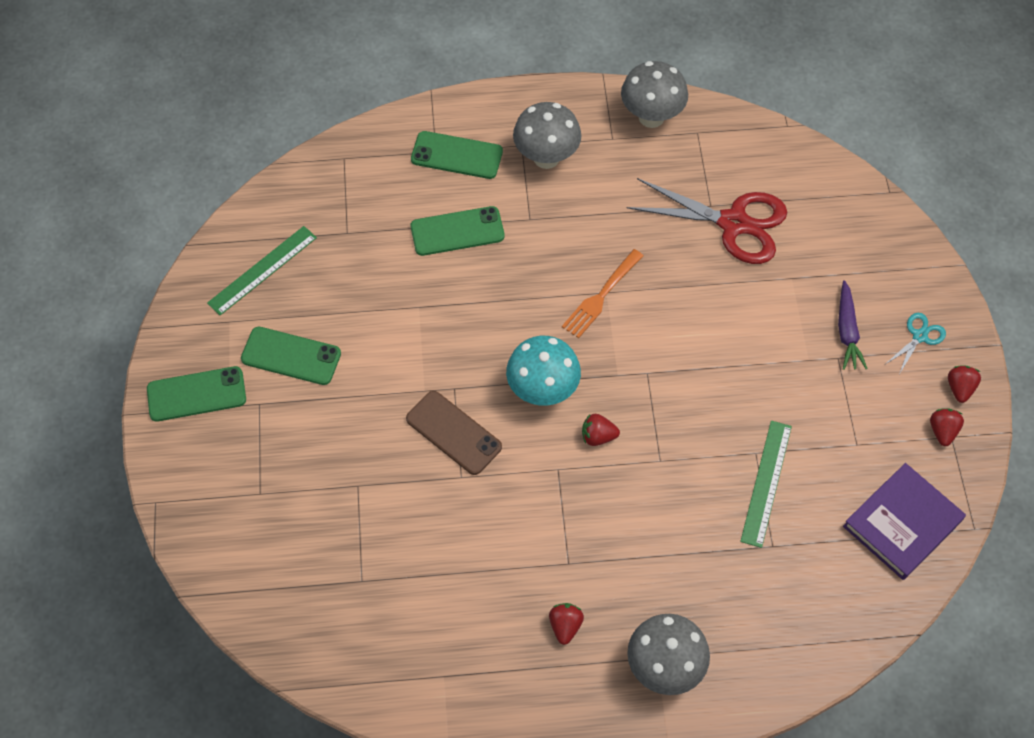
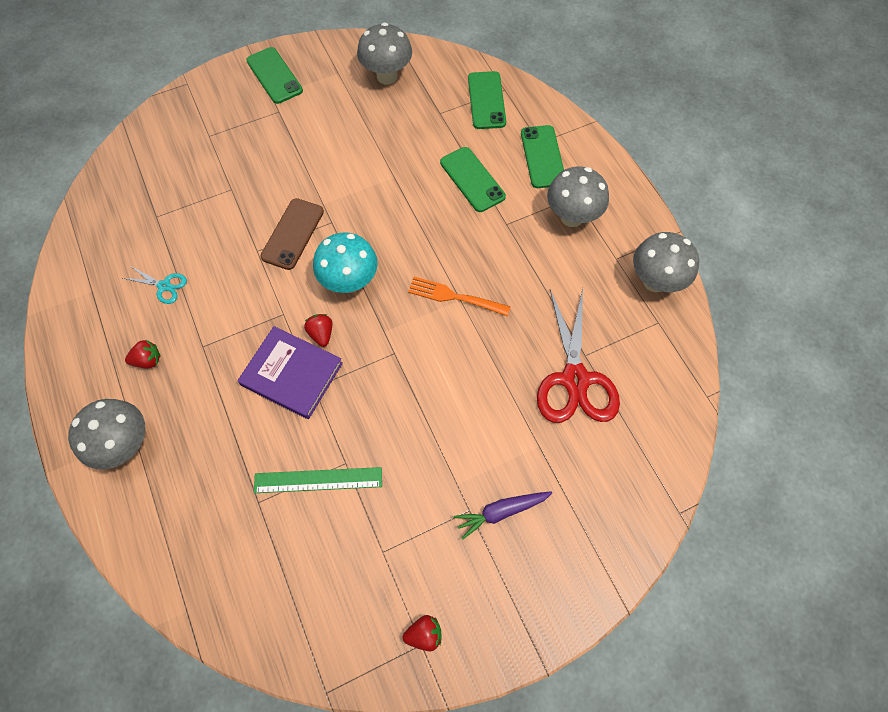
camera: 70 degrees right, 5 degrees up
green ruler [207,226,317,315] -> grey mushroom [357,23,412,85]
green phone [241,327,341,385] -> green phone moved to [468,71,506,129]
purple book [843,463,966,580] -> purple book moved to [237,326,343,419]
turquoise scissors [886,313,946,374] -> turquoise scissors moved to [123,266,187,304]
red strawberry [948,366,981,403] -> none

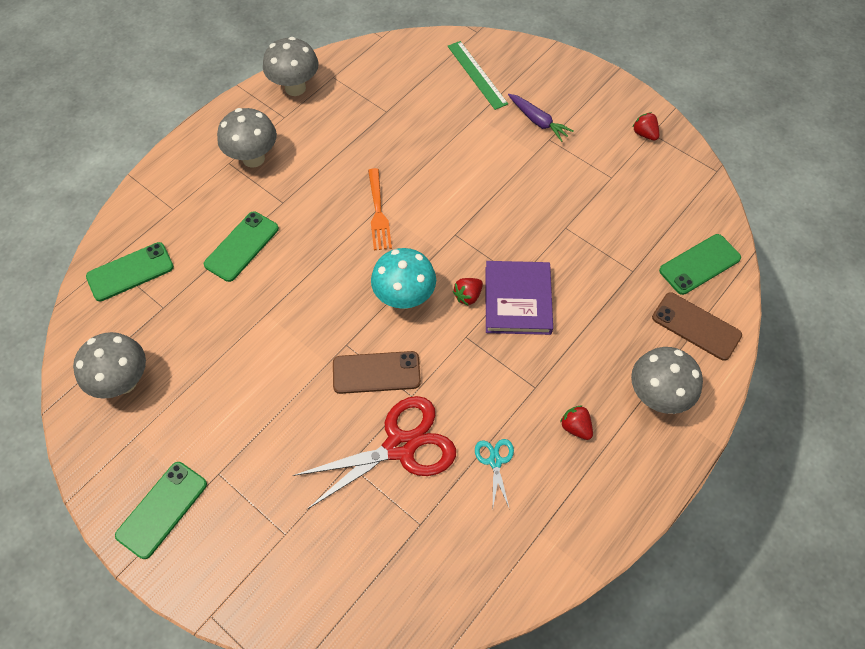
camera: 115 degrees left, 5 degrees down
green ruler [254,467,382,493] -> green ruler moved to [448,41,508,110]
green phone [521,125,564,188] -> green phone moved to [659,234,741,295]
red scissors [537,289,620,423] -> red scissors moved to [292,396,456,509]
none -> brown phone [652,292,742,361]

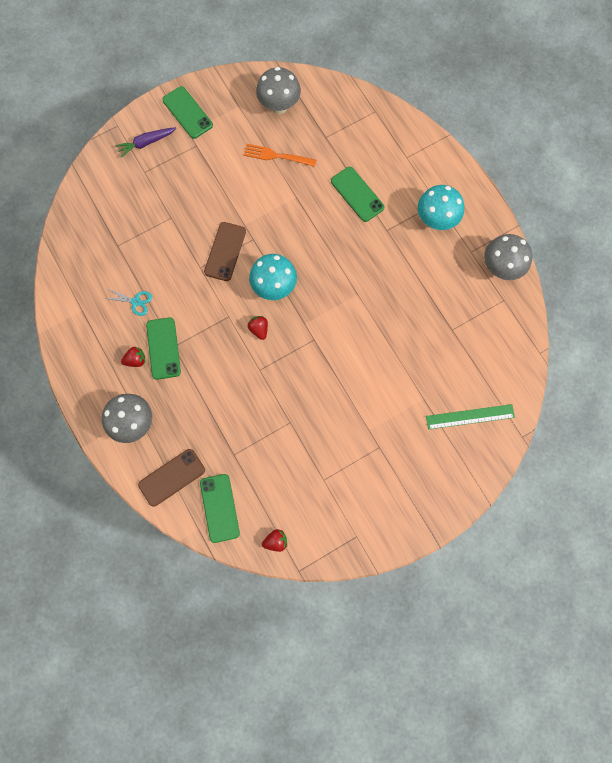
camera: 110 degrees right, 15 degrees up
green phone [86,242,174,301] -> green phone moved to [146,317,181,380]
grey mushroom [217,108,277,168] -> turquoise mushroom [418,185,464,230]
red scissors [292,396,456,509] -> none
orange fork [368,168,392,250] -> orange fork moved to [244,144,316,167]
purple book [486,261,553,335] -> none
purple carrot [508,94,574,142] -> purple carrot moved to [115,127,176,158]
red strawberry [633,112,659,141] -> red strawberry moved to [262,529,287,552]

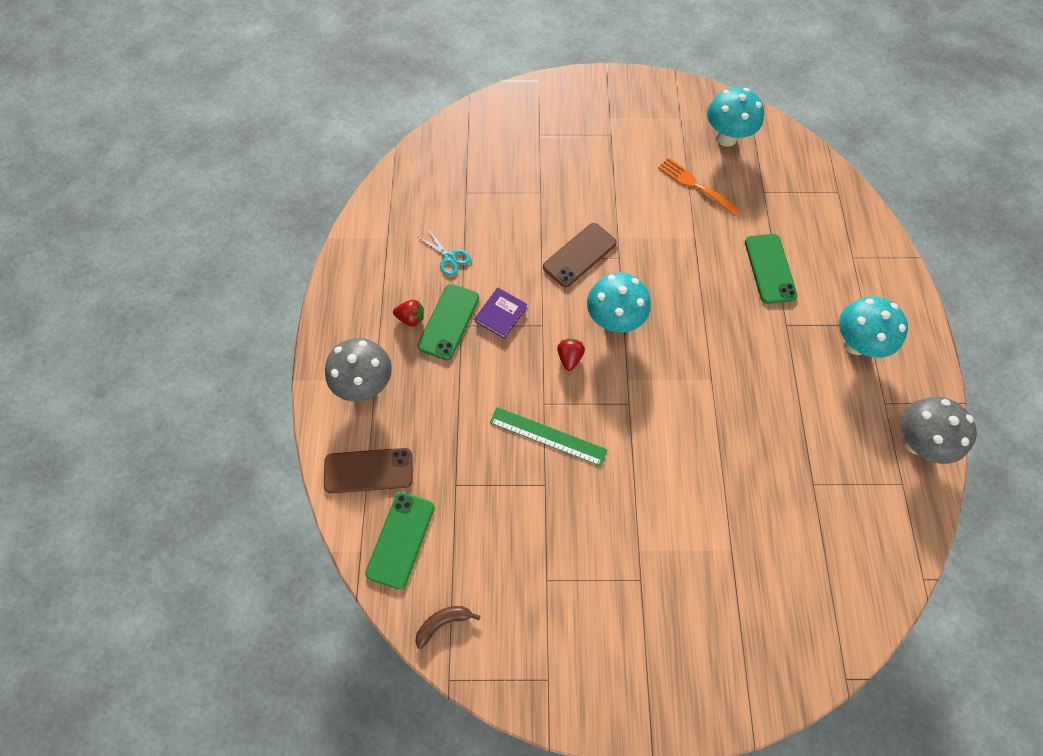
camera: 30 degrees right, 10 degrees down
purple carrot [115,127,176,158] -> none
green phone [162,86,213,139] -> none
grey mushroom [256,67,301,114] -> turquoise mushroom [707,87,764,147]
red strawberry [262,529,287,552] -> brown banana [415,606,480,649]
green ruler [426,404,515,430] -> green ruler moved to [490,407,607,466]
none -> purple book [474,288,527,339]

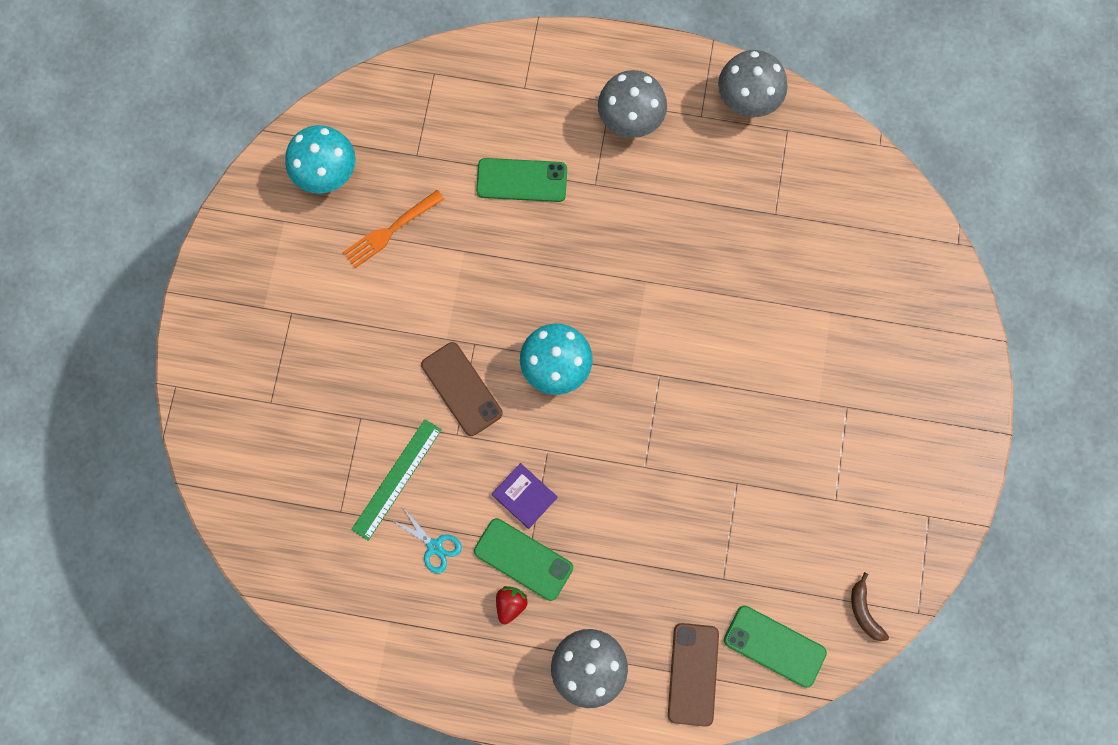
camera: 80 degrees left, 10 degrees up
turquoise scissors [418,229,471,276] -> turquoise scissors turned 75 degrees clockwise [392,506,462,574]
green ruler [490,407,607,466] -> green ruler moved to [351,419,442,541]
red strawberry [557,339,585,371] -> none
turquoise mushroom [839,296,908,358] -> grey mushroom [598,70,667,138]

